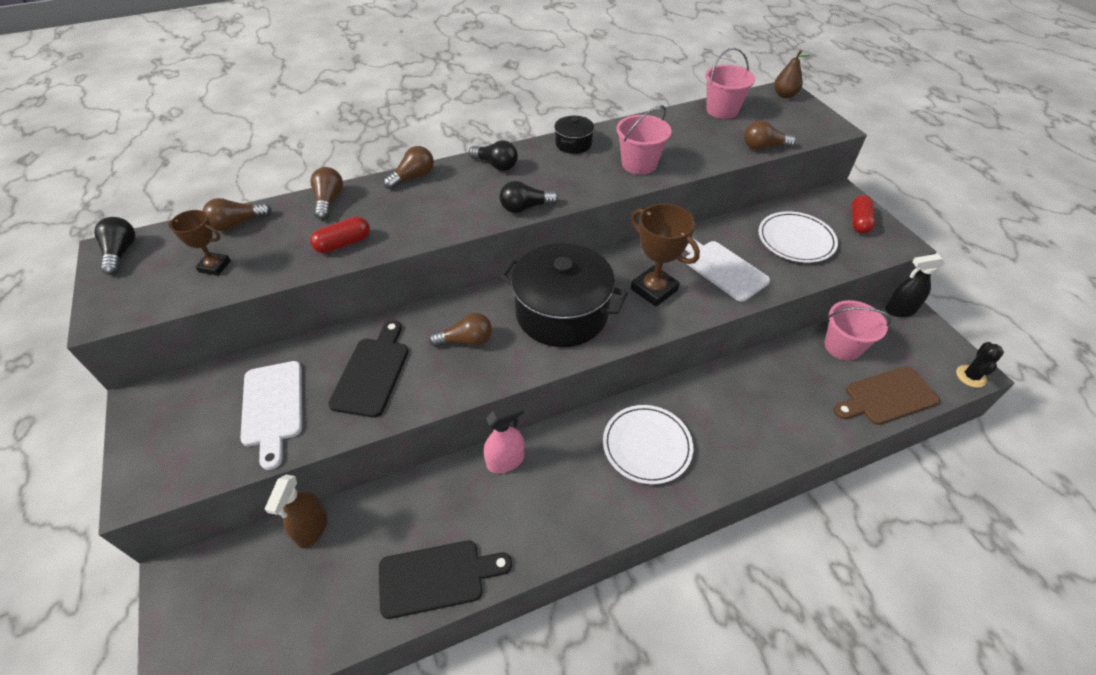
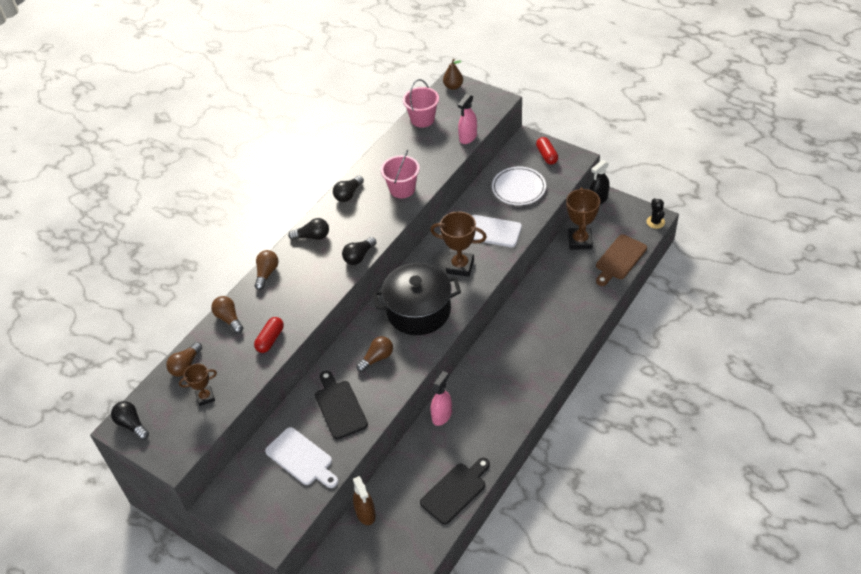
camera: 30 degrees left, 0 degrees up
black pot [554,116,594,154] -> black light bulb [333,176,364,202]
white plate [603,405,693,484] -> none
brown light bulb [744,120,796,150] -> pink spray bottle [458,94,477,144]
pink bucket [825,300,891,361] -> brown trophy [566,188,600,250]

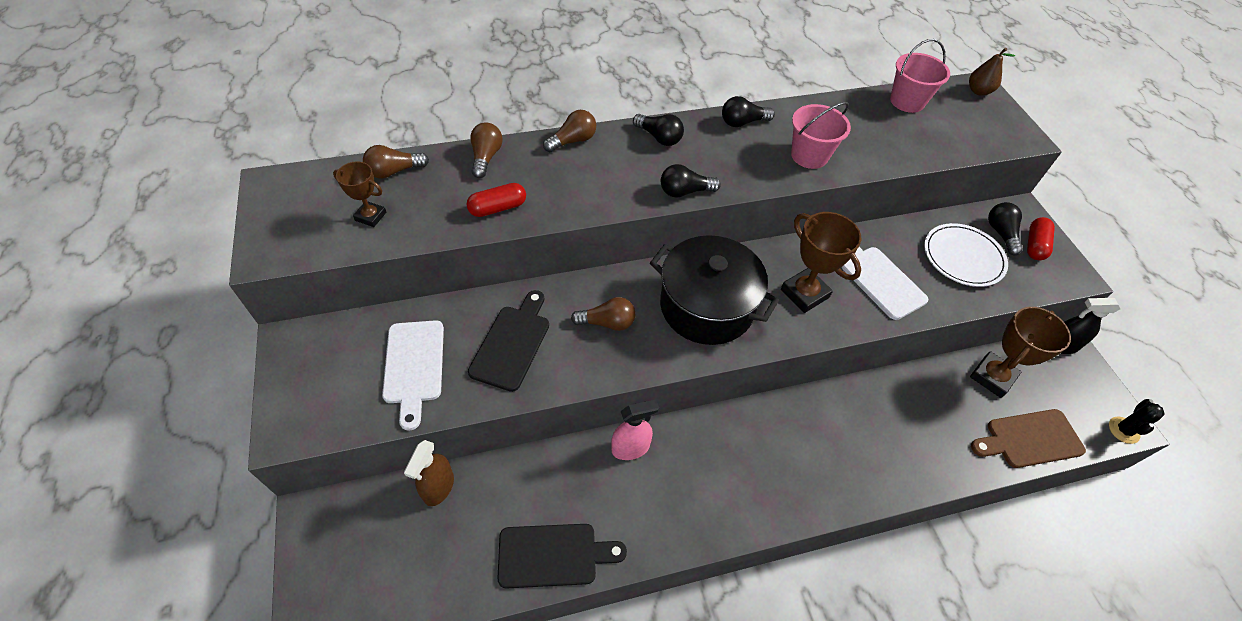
camera: 35 degrees right, 5 degrees up
black light bulb [111,401,149,440] -> black light bulb moved to [988,202,1023,255]
pink spray bottle [458,94,477,144] -> none

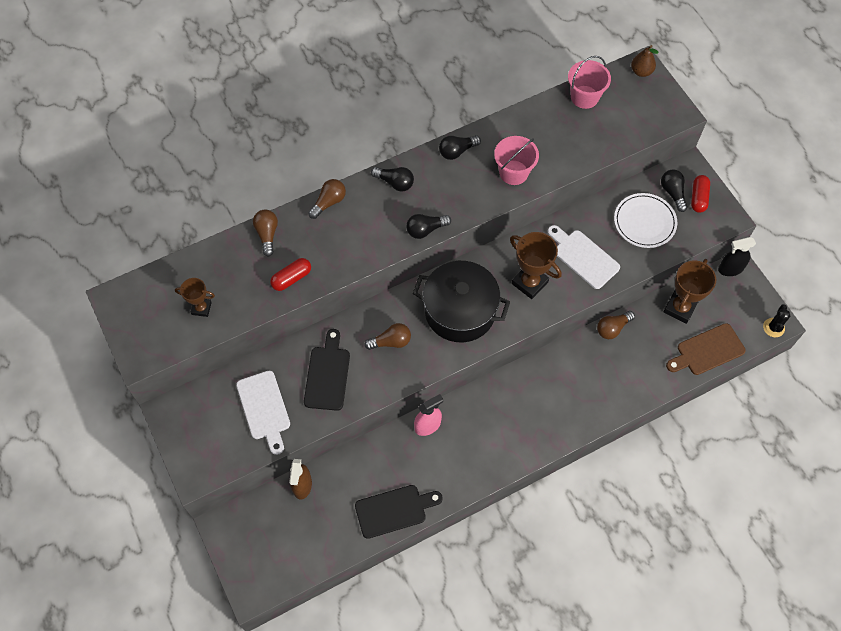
camera: 10 degrees left, 10 degrees up
brown light bulb [363,145,429,178] -> brown light bulb moved to [597,311,635,339]

